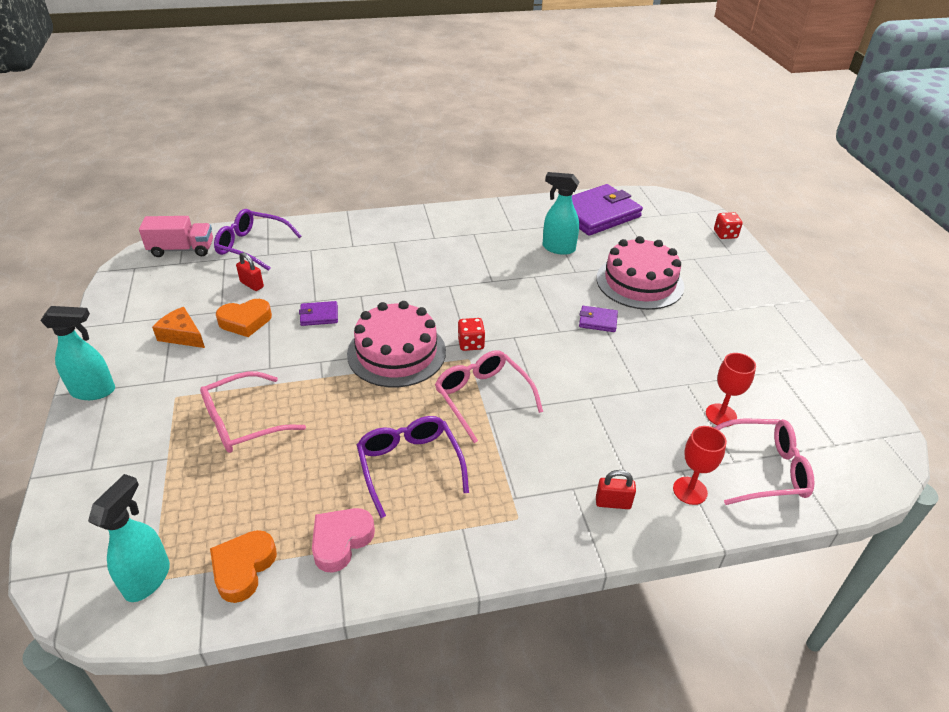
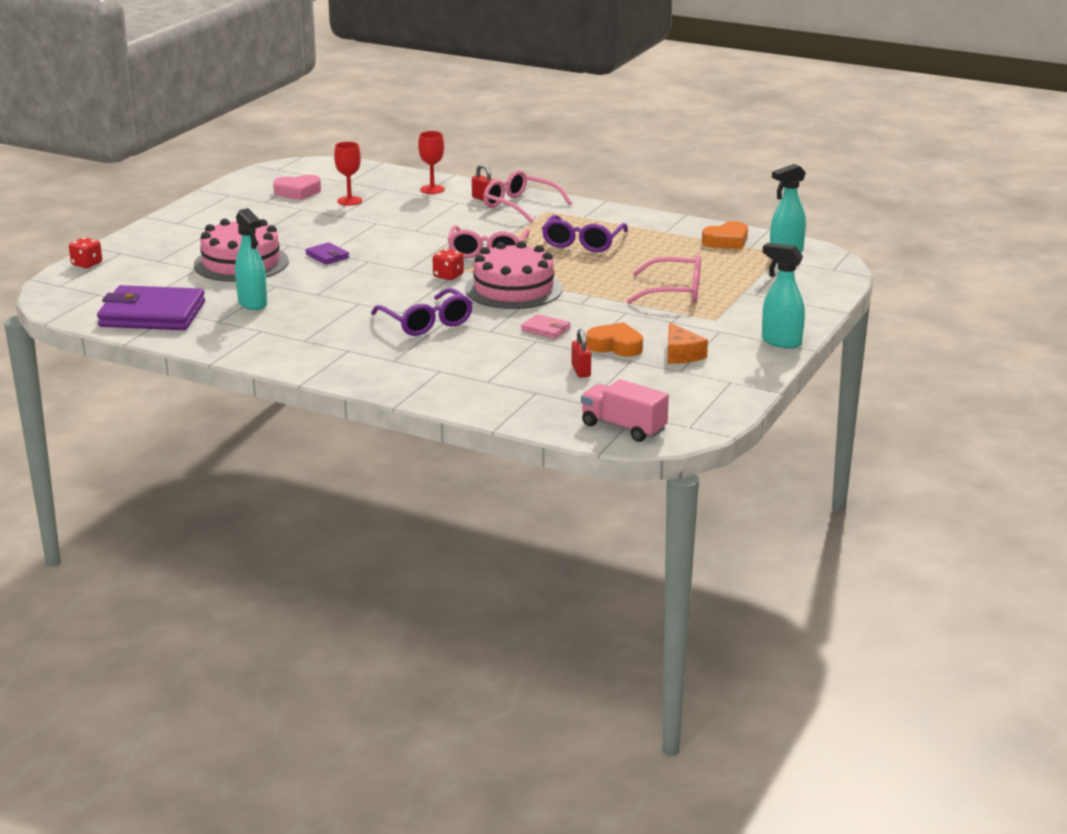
camera: 140 degrees left, 15 degrees down
purple glasses [214,209,302,271] -> purple glasses moved to [371,288,473,336]
purple wallet [299,301,338,326] -> pink wallet [521,314,571,339]
pink heart [312,508,375,573] -> pink heart moved to [273,175,321,200]
pink glasses [714,419,815,505] -> pink glasses moved to [483,170,572,224]

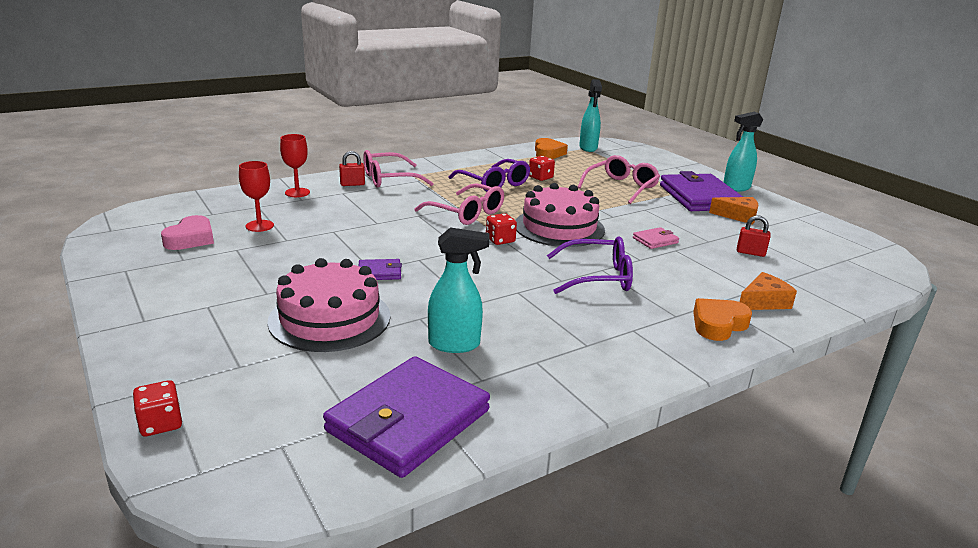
camera: 60 degrees left, 0 degrees up
pink truck [581,379,669,442] -> none
orange heart [586,322,643,357] -> orange heart moved to [693,298,752,341]
none -> red dice [529,156,555,181]
none -> purple wallet [660,171,743,211]
none -> orange cheese [740,272,797,310]

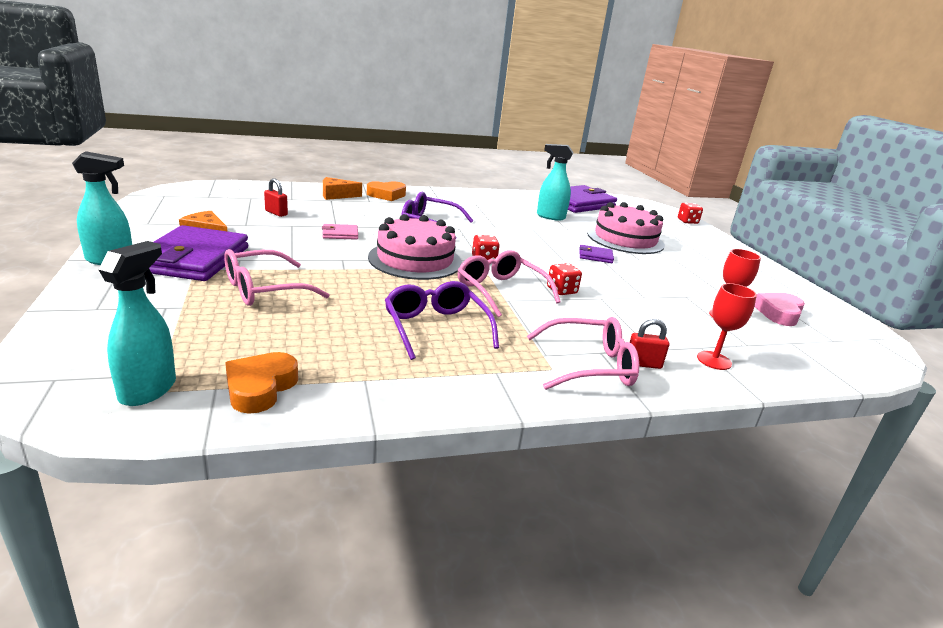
camera: 165 degrees left, 0 degrees up
red dice [529,156,555,181] -> red dice moved to [547,263,582,295]

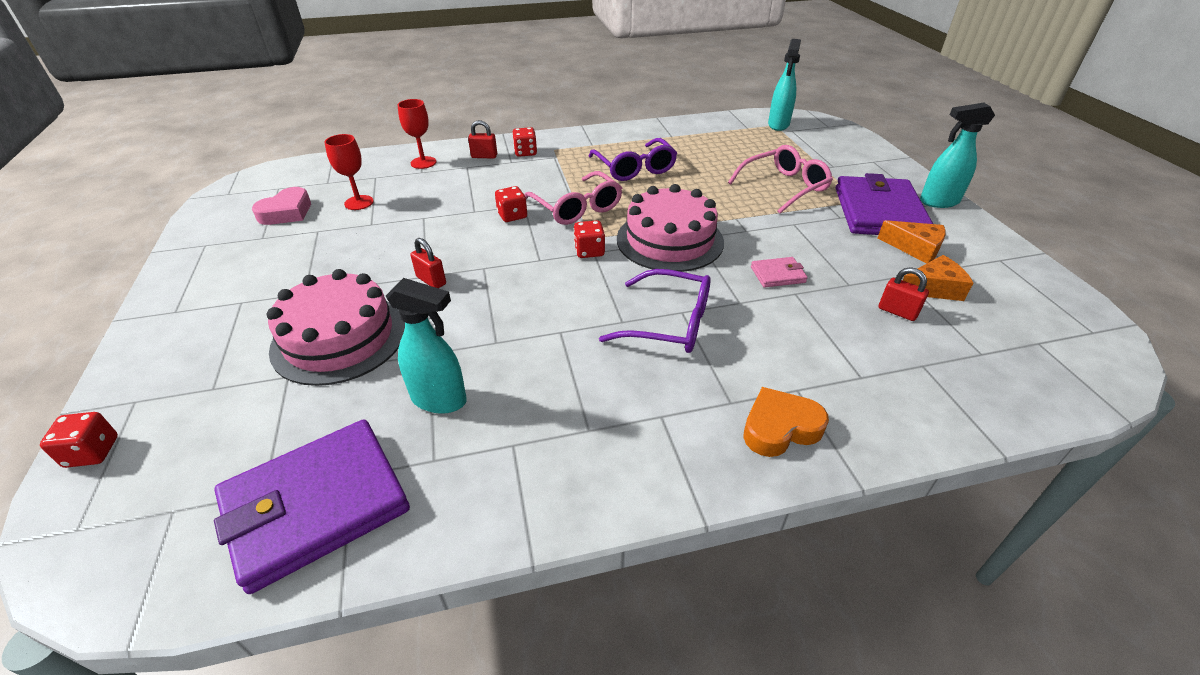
camera: 175 degrees left, 15 degrees up
orange heart [225,352,298,413] -> none
orange cheese [323,177,362,200] -> orange cheese moved to [903,255,973,301]
pink glasses [527,317,639,390] -> red dice [512,127,537,157]
purple wallet [579,245,614,263] -> red padlock [410,238,446,288]

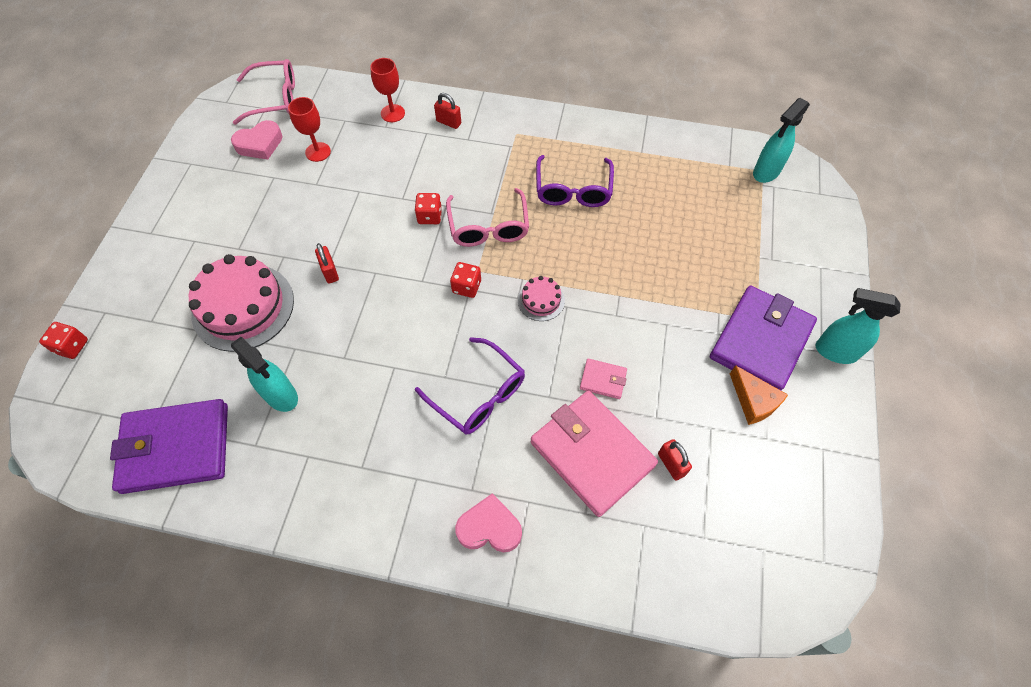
camera: 25 degrees right, 20 degrees up
red dice [512,127,537,157] -> none
pink cake [617,184,724,272] -> pink cake [518,276,565,321], size x0.48
pink glasses [728,145,833,214] -> pink glasses moved to [233,59,295,125]
orange heart [743,387,829,457] -> pink heart [455,493,522,552]
orange cheese [903,255,973,301] -> none
none -> pink wallet [531,391,658,517]

